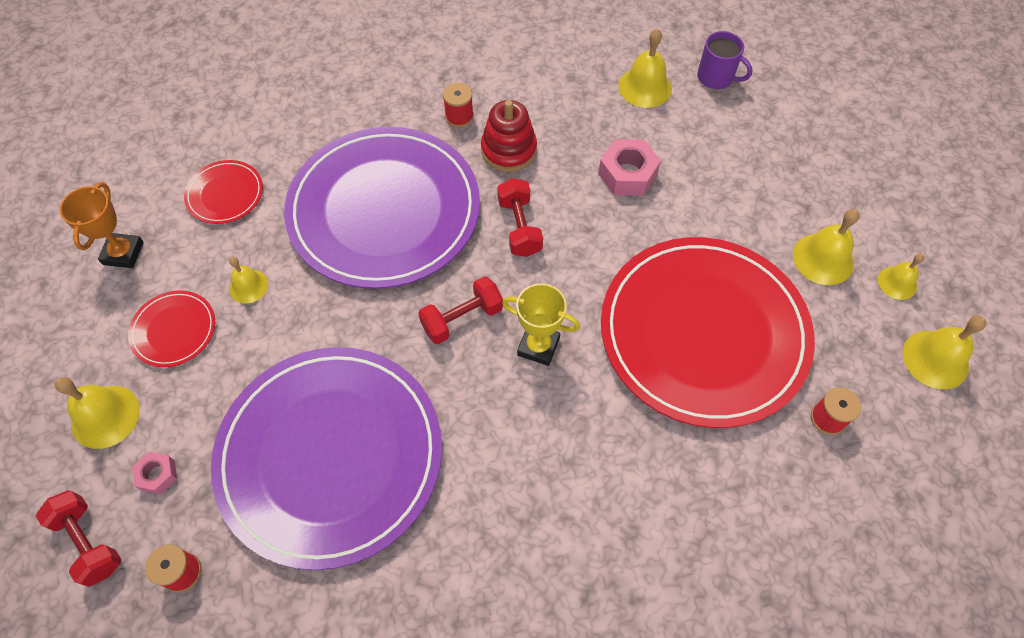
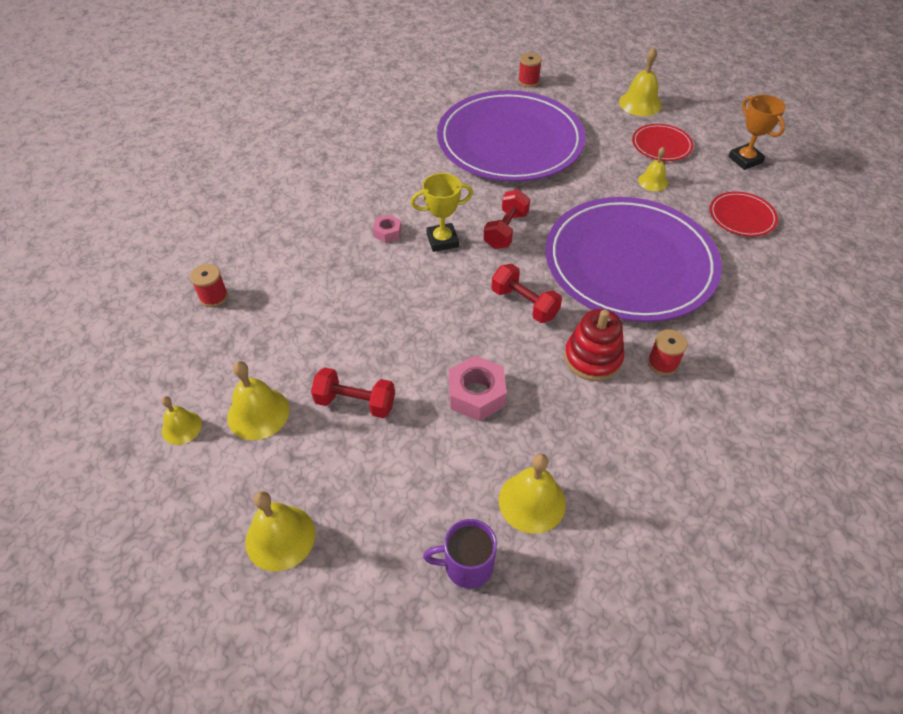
camera: 145 degrees right, 10 degrees down
red dumbbell [36,490,122,587] -> red dumbbell moved to [311,367,395,418]
pink nut [132,452,177,495] -> pink nut moved to [373,214,402,243]
red plate [601,237,815,428] -> none
yellow bell [903,316,986,389] -> yellow bell moved to [245,491,315,572]

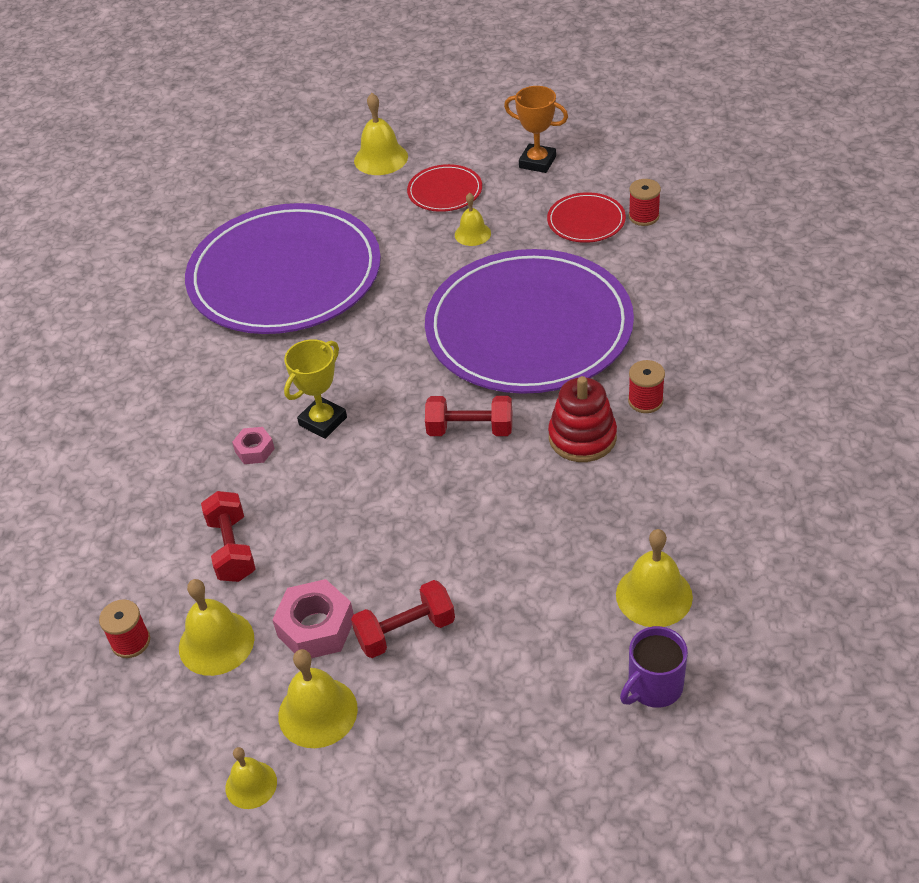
camera: 35 degrees left, 5 degrees down
yellow bell [245,491,315,572] -> yellow bell moved to [179,579,254,676]
pink nut [449,356,507,421] -> pink nut moved to [272,579,354,658]
red dumbbell [483,190,530,249] -> red dumbbell moved to [201,491,256,582]
red spool [518,53,542,87] -> red spool moved to [629,179,661,226]

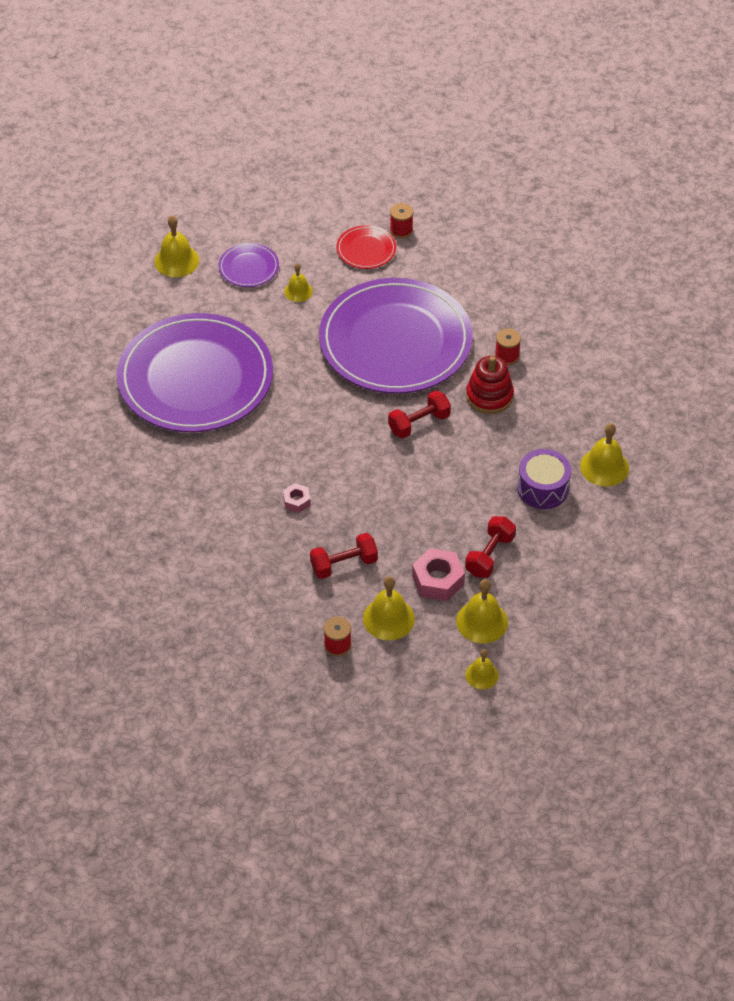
camera: 40 degrees left, 5 degrees up
red dumbbell [201,491,256,582] -> red dumbbell turned 60 degrees counterclockwise [310,533,378,579]
yellow trophy [284,339,347,439] -> none
red plate [407,164,482,212] -> purple plate [218,243,279,287]
orange trophy [504,86,568,173] -> none
purple mug [620,626,688,708] -> none
none -> purple drum [517,449,571,509]

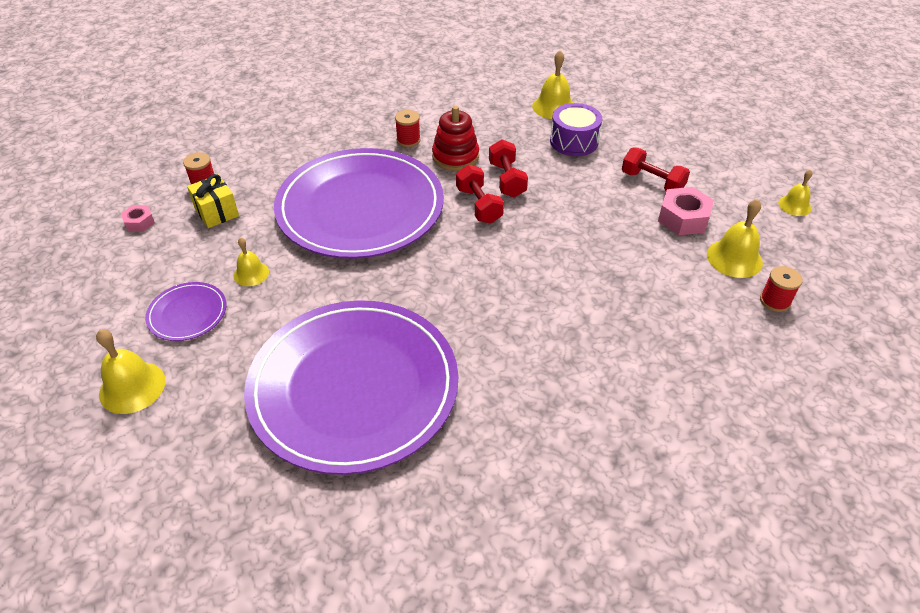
camera: 80 degrees left, 5 degrees down
pink nut [283,483,311,513] -> pink nut moved to [121,205,155,232]
red dumbbell [310,533,378,579] -> red dumbbell moved to [489,139,528,197]
red plate [336,225,396,269] -> yellow gift [187,174,239,228]
yellow bell [456,579,508,644] -> none

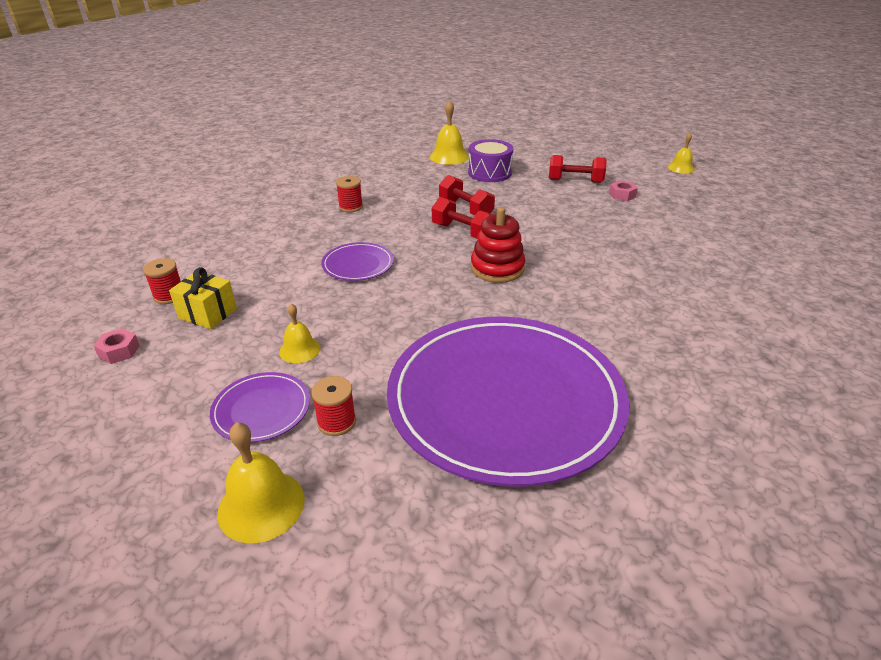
camera: 30 degrees left, 10 degrees down
purple plate [274,148,444,259] -> purple plate [321,242,394,281], size x0.41
red stacking toy [432,106,479,171] -> red stacking toy moved to [471,207,525,283]
pink nut [658,187,714,235] -> pink nut [609,180,638,201], size x0.57
yellow bell [707,199,763,278] -> none
red spool [760,266,803,312] -> red spool moved to [311,376,356,436]

